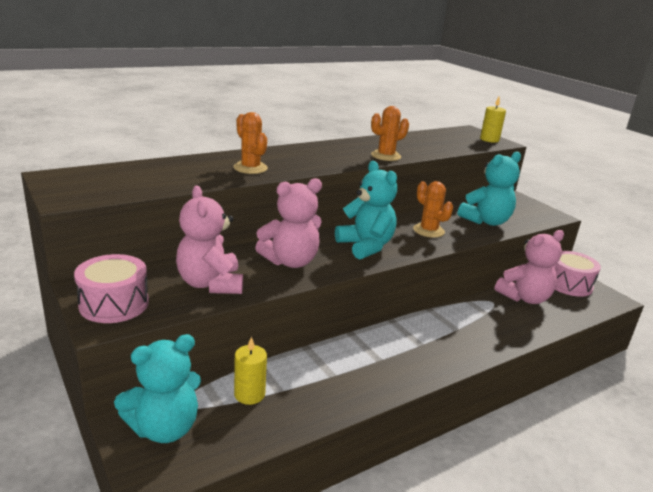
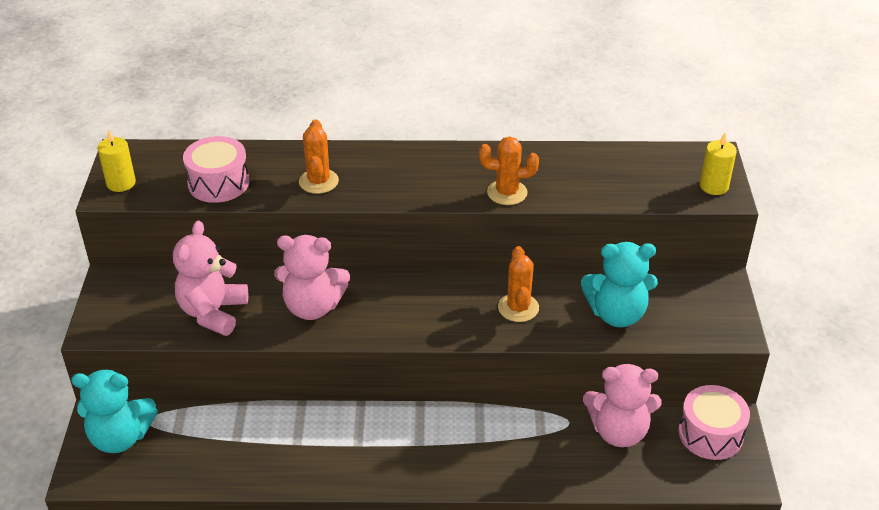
camera: 35 degrees right, 15 degrees up
pink drum [74,254,149,323] -> pink drum moved to [183,136,249,203]
yellow candle [234,337,267,405] -> yellow candle moved to [97,129,136,192]
turquoise teddy bear [335,161,397,259] -> none

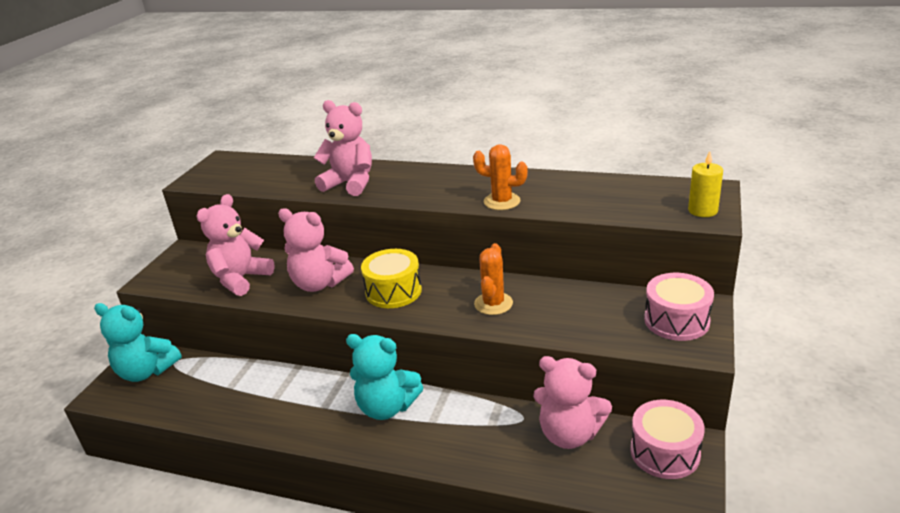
camera: 20 degrees right, 10 degrees down
yellow candle [97,129,136,192] -> none
pink drum [183,136,249,203] -> pink drum moved to [644,273,714,341]
orange cactus [299,119,339,194] -> pink teddy bear [314,100,372,196]
turquoise teddy bear [581,242,658,327] -> turquoise teddy bear moved to [346,334,423,420]
none -> yellow drum [361,249,422,308]

